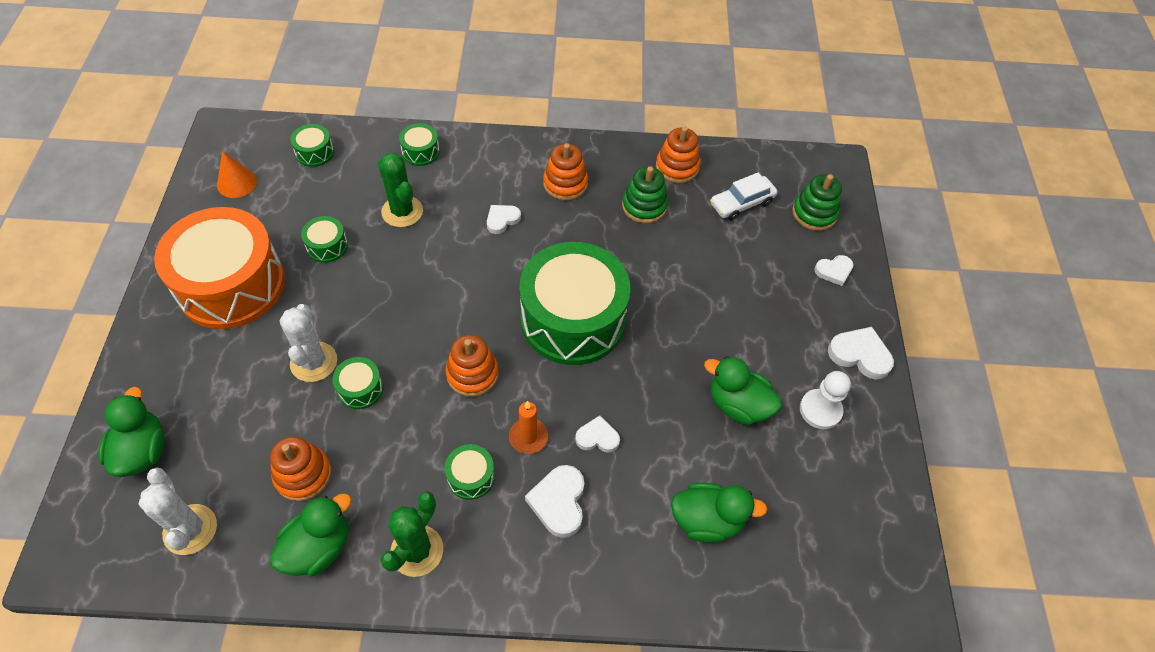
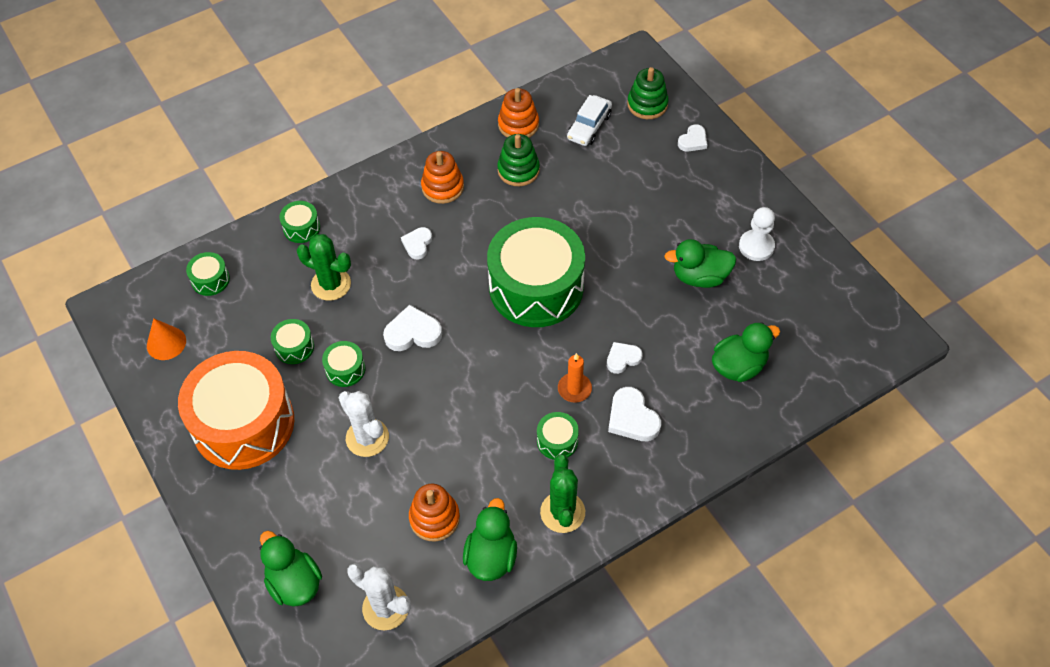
camera: 30 degrees left, 0 degrees up
green drum [332,357,383,409] -> green drum moved to [322,341,365,387]
orange stacking toy [445,335,499,397] -> none
white heart [828,327,894,380] -> white heart moved to [383,305,442,351]

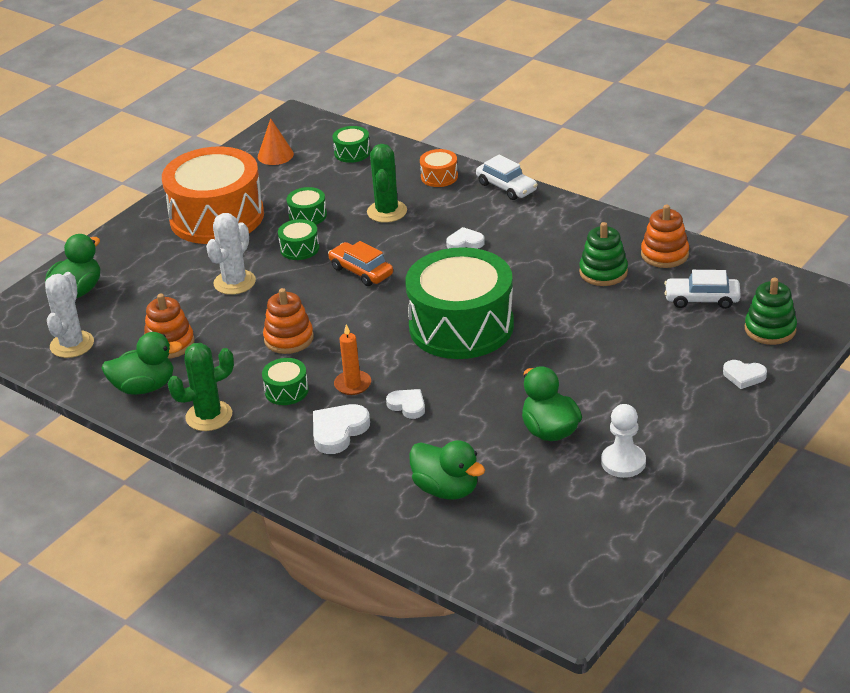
camera: 70 degrees right, 20 degrees down
green drum [279,201,320,243] -> orange drum [420,149,458,187]
white heart [383,305,442,351] -> orange car [328,241,393,286]
orange stacking toy [421,151,464,204] -> orange stacking toy moved to [263,288,314,354]
none -> white car [476,155,538,200]

